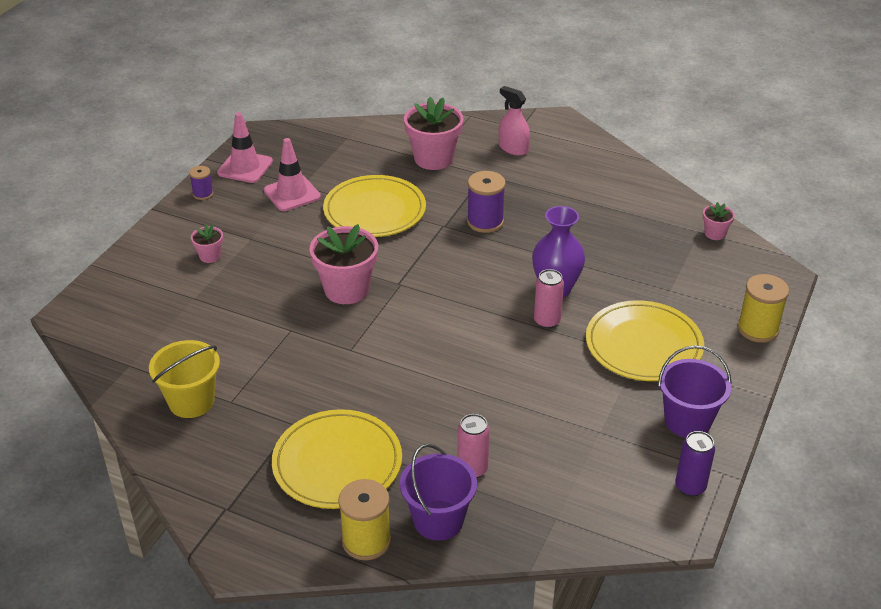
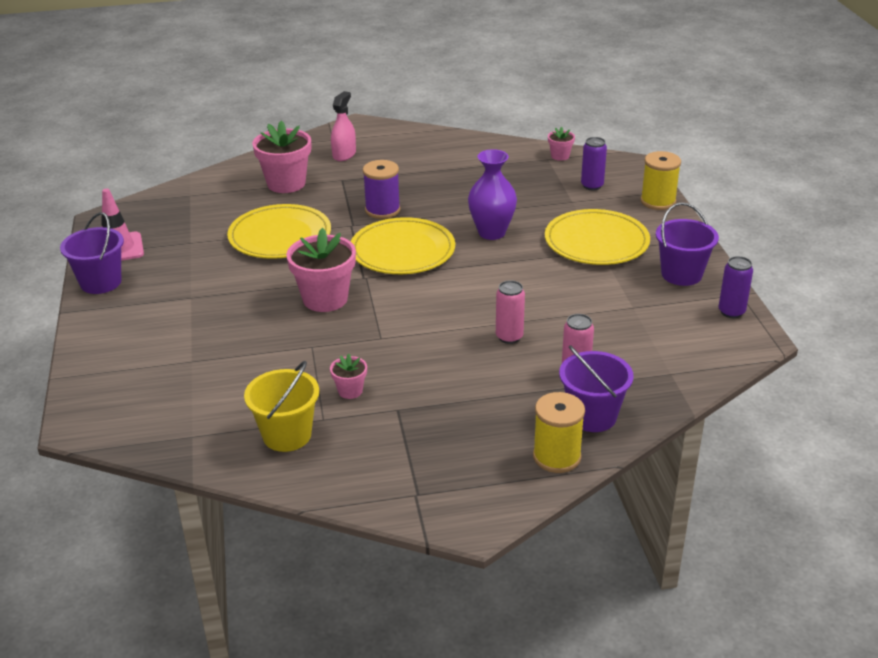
camera: 35 degrees left, 5 degrees down
purple spool [189,166,213,200] -> purple bucket [60,212,124,294]
pink flower pot [191,224,223,263] -> pink flower pot moved to [330,353,367,399]
pink traffic cone [264,138,321,211] -> none
yellow plate [272,409,402,509] -> yellow plate moved to [351,217,455,274]
pink spray bottle [499,86,530,156] -> pink spray bottle turned 105 degrees clockwise [331,91,356,161]
pink can [534,269,564,329] -> pink can moved to [496,280,525,344]
none -> purple can [581,137,607,190]

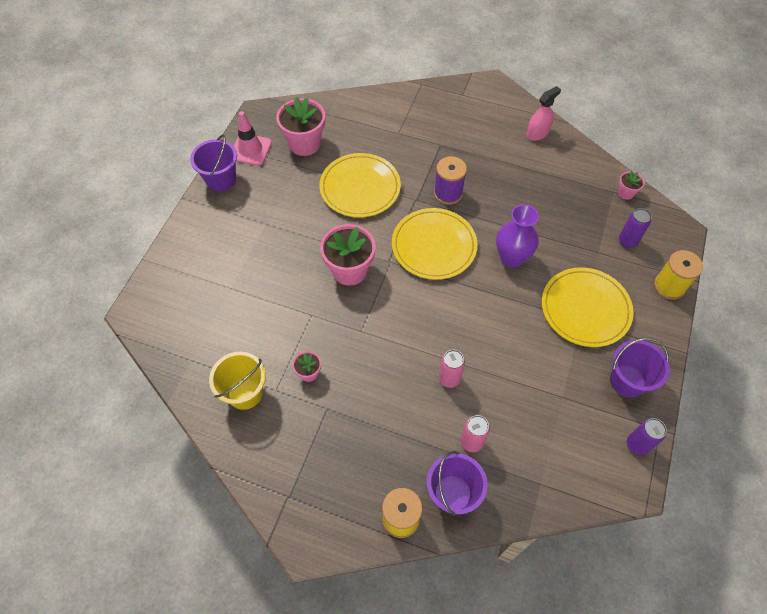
camera: 30 degrees right, 25 degrees up
pink flower pot [252,121,311,193] -> pink flower pot moved to [276,97,325,156]
pink spray bottle [331,91,356,161] -> pink spray bottle moved to [526,86,561,141]

